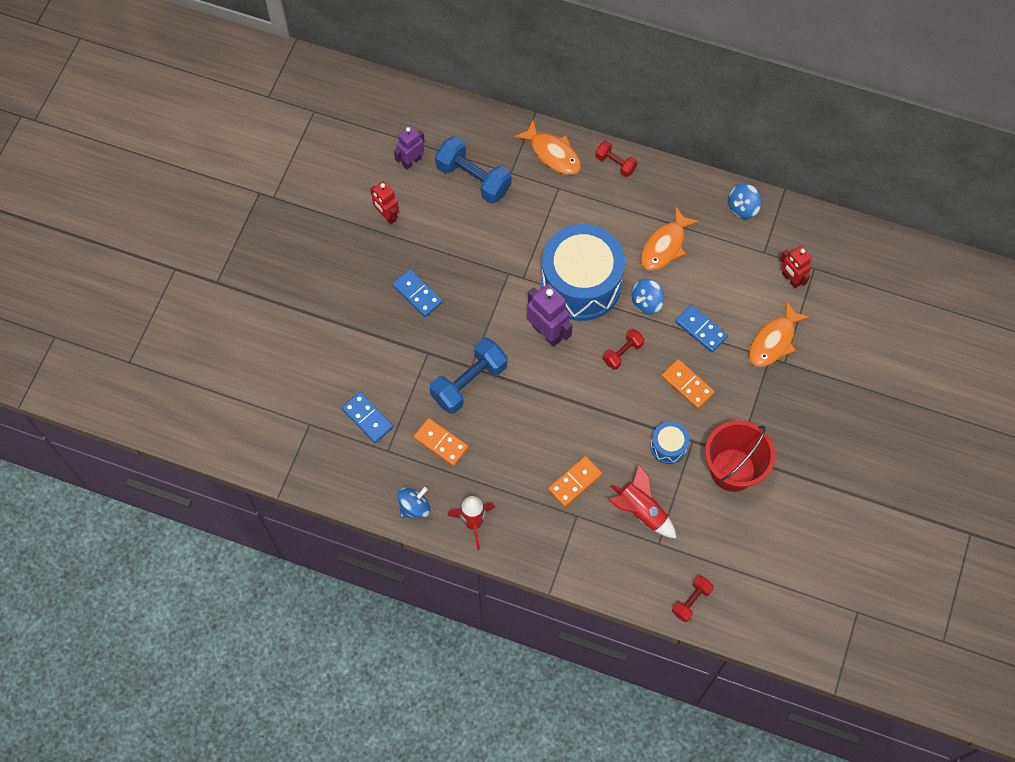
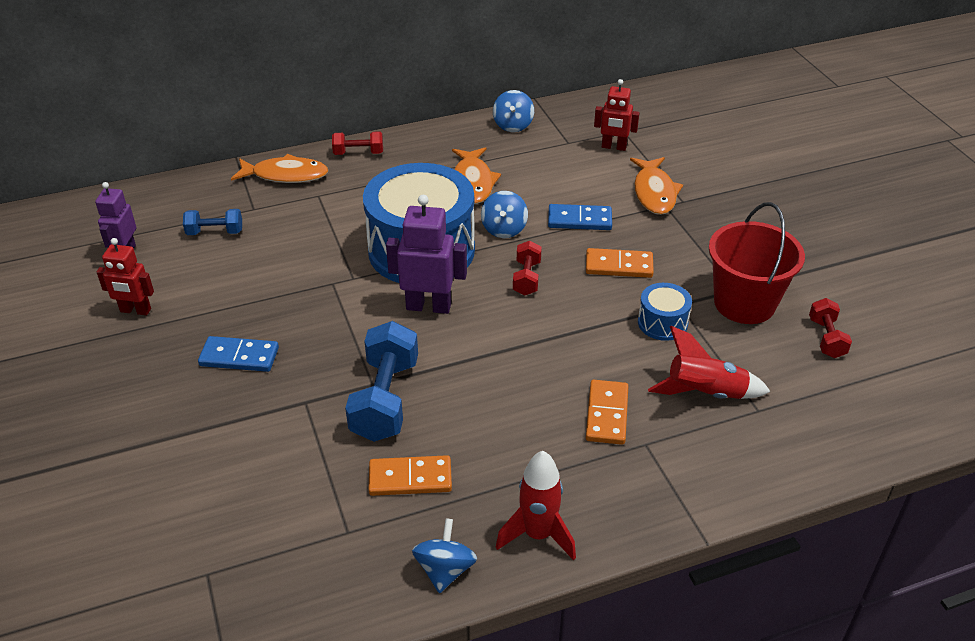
camera: 40 degrees left, 25 degrees down
blue domino [342,392,393,443] -> none
blue dumbbell [435,136,511,204] -> blue dumbbell [183,209,242,235], size x0.55
red dumbbell [672,575,714,622] -> red dumbbell moved to [809,298,852,358]

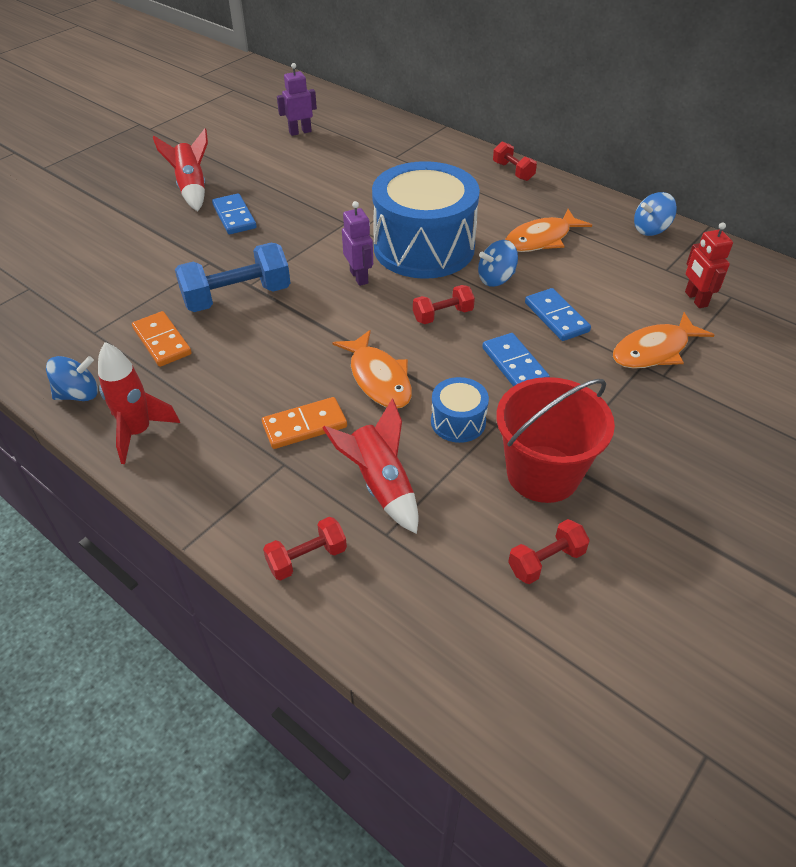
camera: 60 degrees right, 5 degrees up
red robot [97,238,154,315] -> none
blue dumbbell [183,209,242,235] -> none
orange fish [231,154,328,183] -> orange fish moved to [333,330,412,408]
purple robot [386,195,467,314] -> purple robot [342,201,373,286], size x0.67
orange domino [586,248,654,278] -> blue domino [482,333,550,386]
none -> red rocket [153,128,208,211]
none -> red dumbbell [263,517,347,580]

